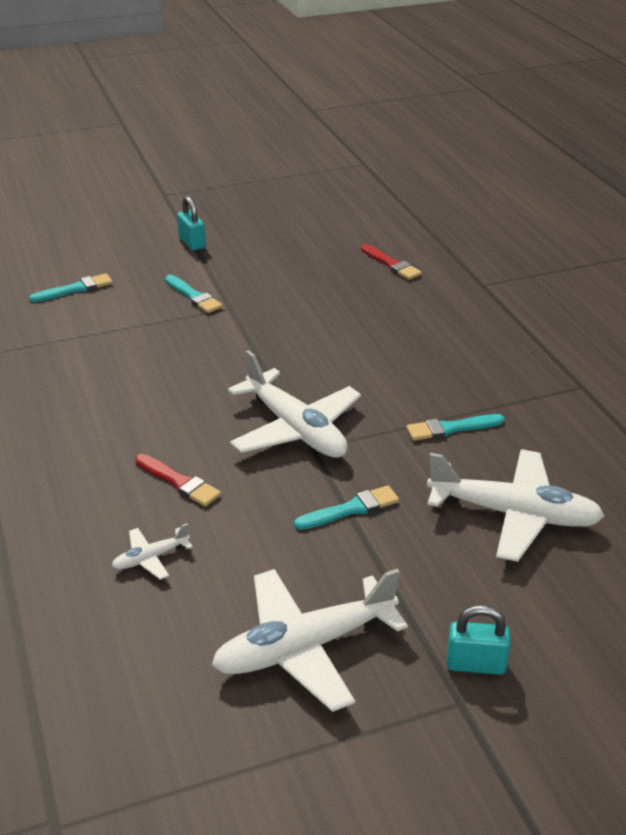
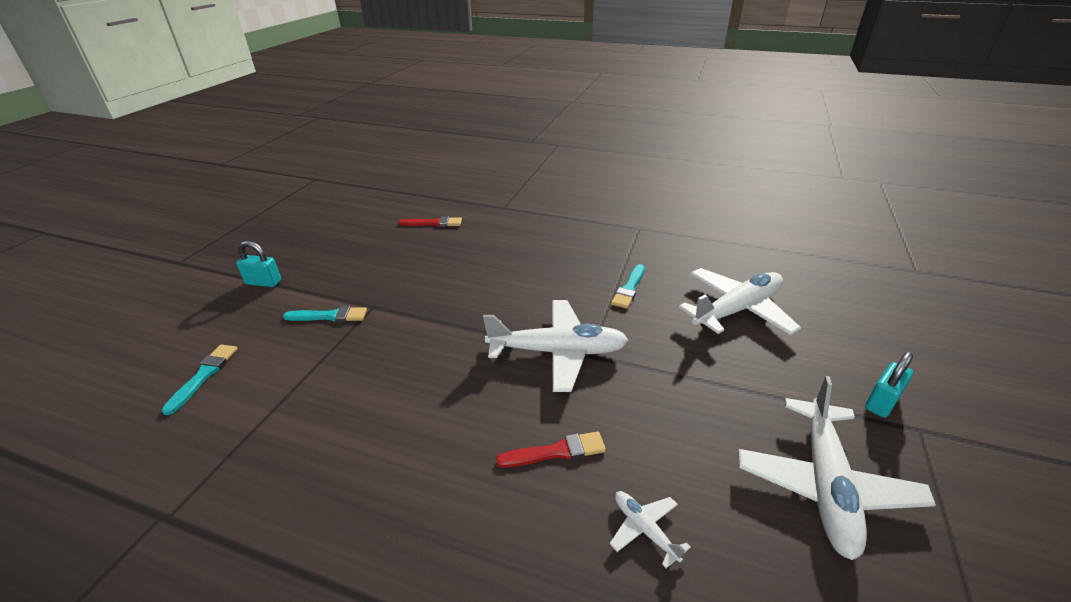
camera: 50 degrees left, 0 degrees up
white plane [112,523,193,580] -> white plane turned 135 degrees clockwise [610,491,691,568]
turquoise brush [294,485,399,530] -> none

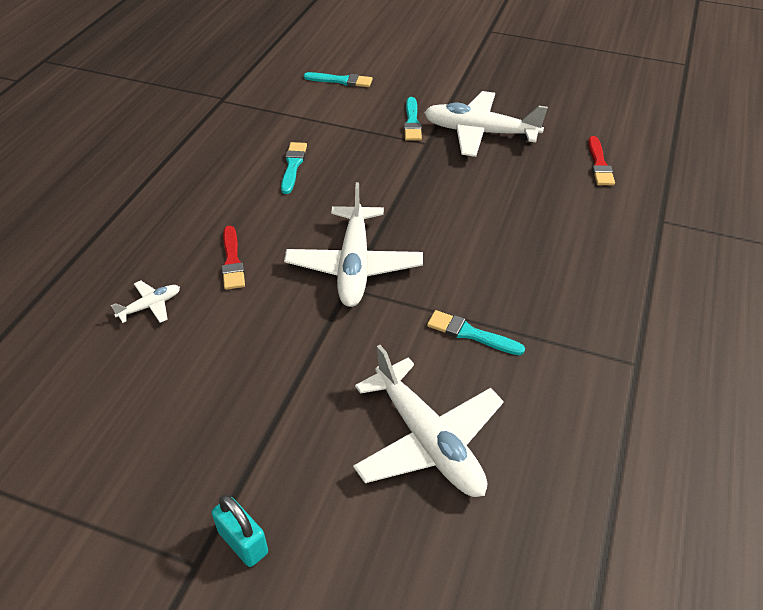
camera: 90 degrees right, 10 degrees up
turquoise padlock [236,241,281,287] -> none
white plane [738,376,936,560] -> white plane moved to [424,91,548,157]
none -> turquoise brush [281,142,307,194]

